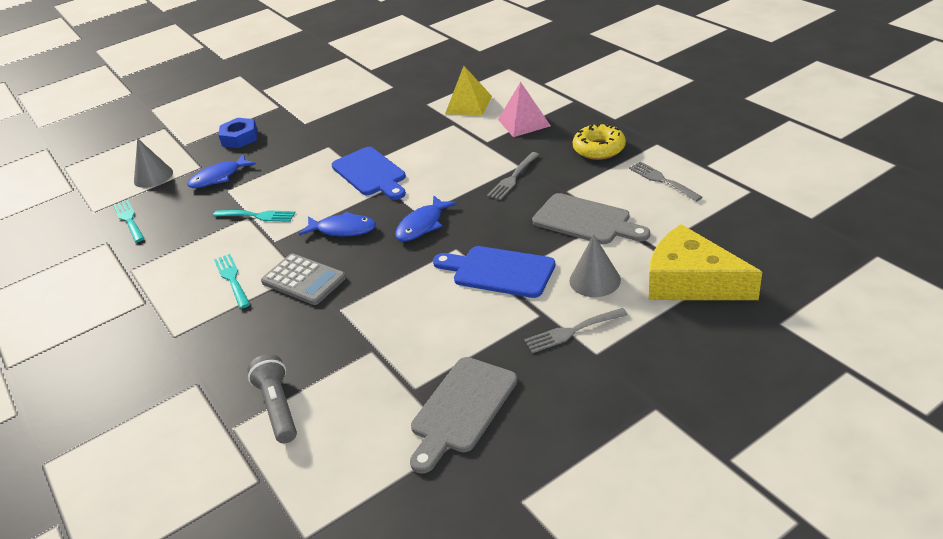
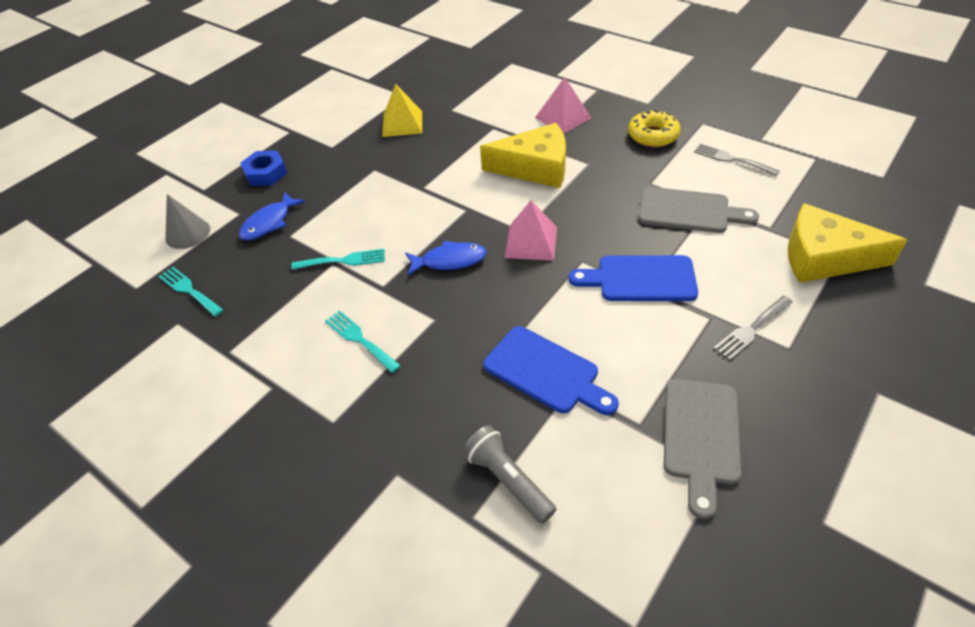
camera: 20 degrees left, 10 degrees up
grey calculator [261,253,346,305] -> none
blue cutting board [332,147,406,200] -> blue cutting board moved to [483,326,619,415]
blue fish [395,195,457,241] -> pink pyramid [505,201,557,261]
yellow pyramid [445,66,492,115] -> yellow pyramid moved to [382,84,422,137]
grey fork [487,152,540,200] -> none
grey cone [569,234,621,297] -> none
none -> yellow cheese [480,123,566,188]

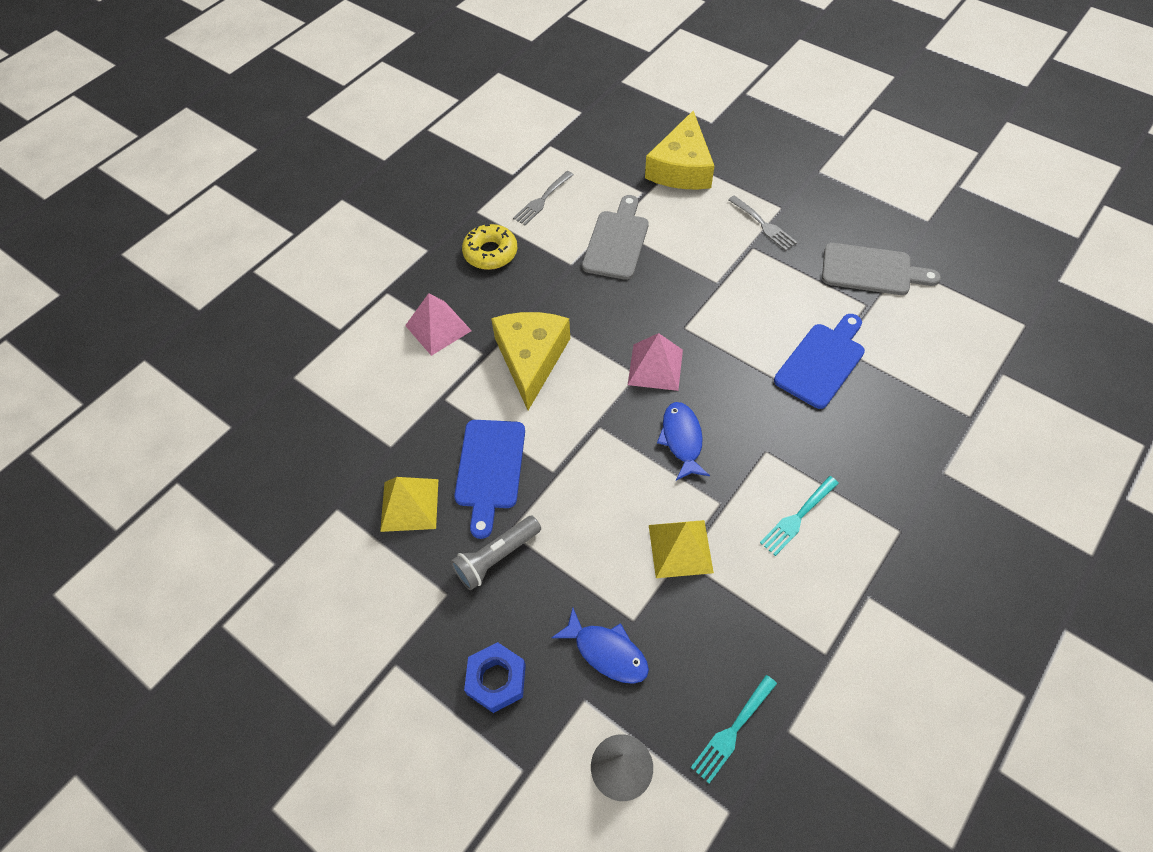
camera: 90 degrees left, 10 degrees up
turquoise fork [291,249,385,270] -> yellow pyramid [649,520,714,578]
grey flashlight [463,425,556,524] -> grey flashlight moved to [451,516,541,590]
blue cutting board [569,255,698,301] -> blue cutting board moved to [454,420,525,539]

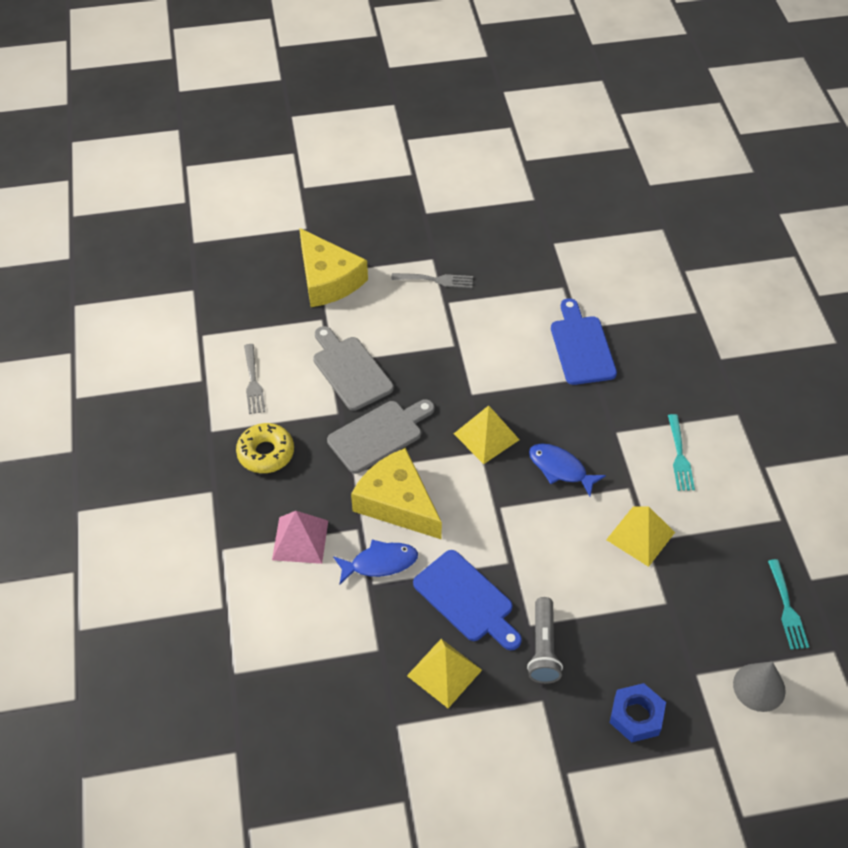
camera: 50 degrees left, 5 degrees down
blue fish [551,607,649,684] -> blue fish moved to [333,540,418,584]
pink pyramid [628,333,683,391] -> yellow pyramid [454,405,520,464]
grey cutting board [822,243,941,295] -> grey cutting board moved to [327,399,434,474]

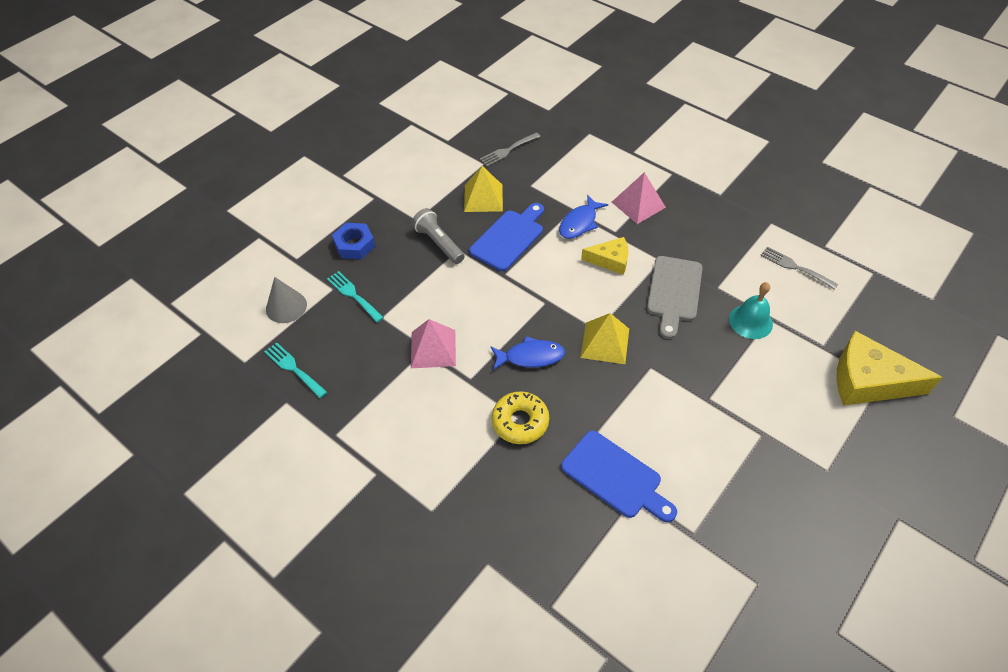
camera: 140 degrees right, 0 degrees up
yellow donut [236,423,294,473] -> yellow donut moved to [492,391,549,444]
grey cutting board [313,326,394,411] -> turquoise bell [729,282,773,339]
yellow cheese [351,448,442,539] -> yellow cheese [581,237,629,275], size x0.58
grey fork [391,273,473,288] -> grey fork moved to [480,132,541,166]
blue cutting board [413,550,522,650] -> blue cutting board turned 120 degrees clockwise [469,203,544,271]
yellow pyramid [606,506,675,567] -> pink pyramid [411,319,456,368]
turquoise fork [668,414,695,491] -> turquoise fork moved to [327,271,384,323]

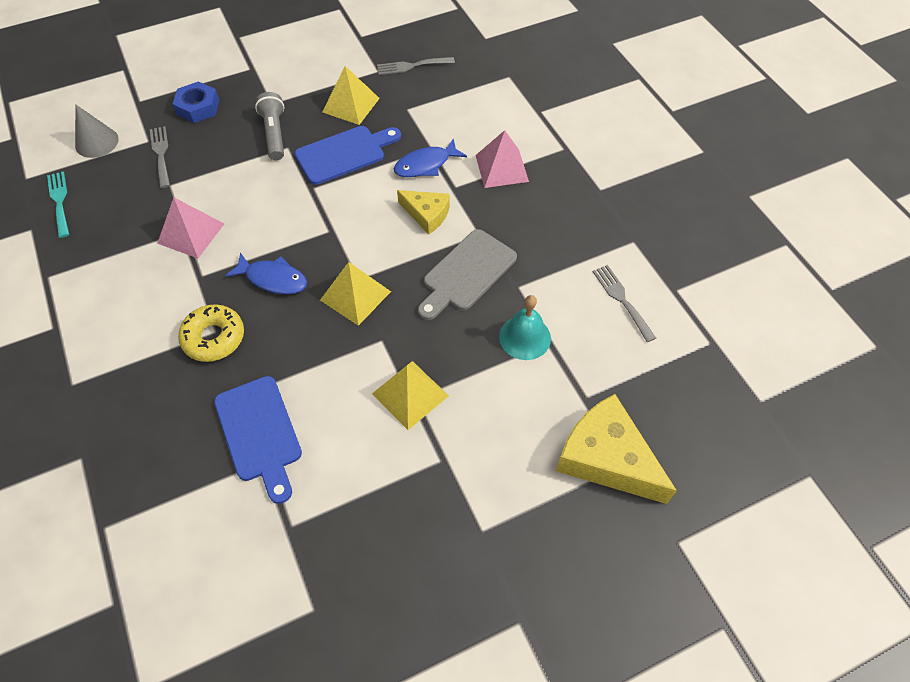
camera: 25 degrees right, 5 degrees up
turquoise fork [327,271,384,323] -> grey fork [150,126,170,188]
none -> yellow pyramid [372,361,449,430]

